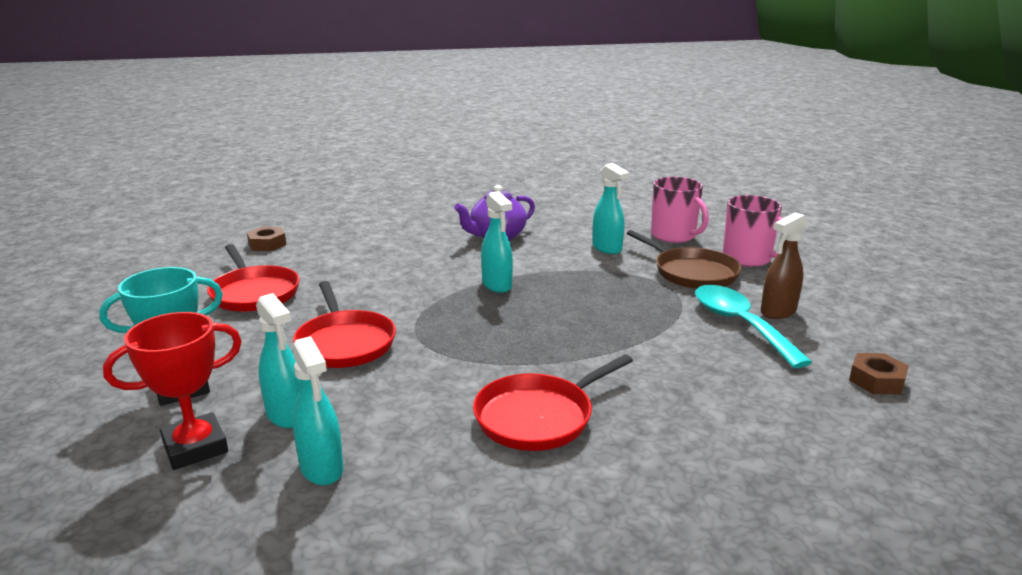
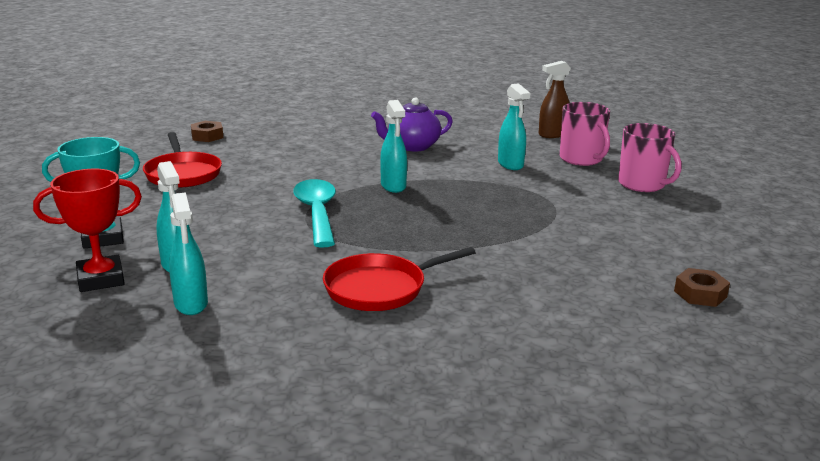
camera: 10 degrees right, 0 degrees up
red pan [293,281,396,368] -> none
brown pan [627,230,741,289] -> none
turquoise spoon [695,285,812,368] -> turquoise spoon moved to [293,179,336,248]
brown spray bottle [760,212,808,319] -> brown spray bottle moved to [539,61,571,138]

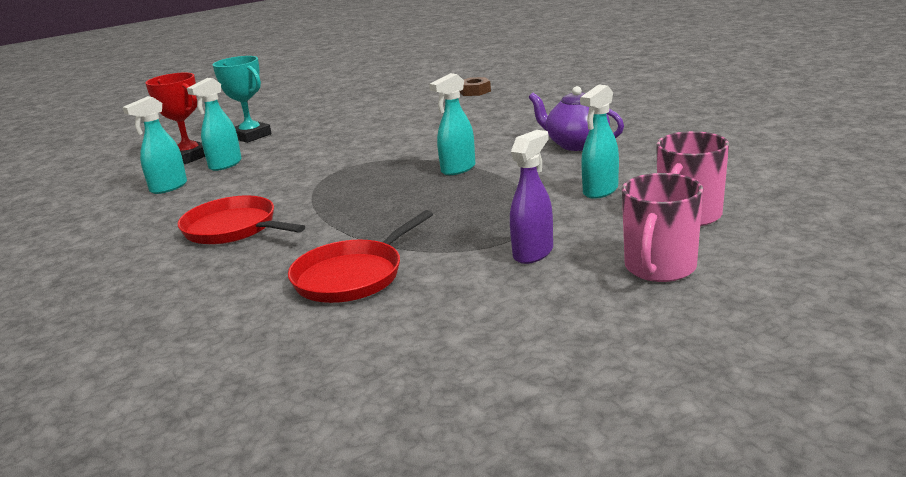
camera: 65 degrees right, 0 degrees up
red pan [143,132,222,188] -> red pan moved to [288,210,433,303]
turquoise spoon [293,179,336,248] -> none
brown spray bottle [539,61,571,138] -> none
brown nut [674,268,730,307] -> none
none -> purple spray bottle [510,130,553,264]

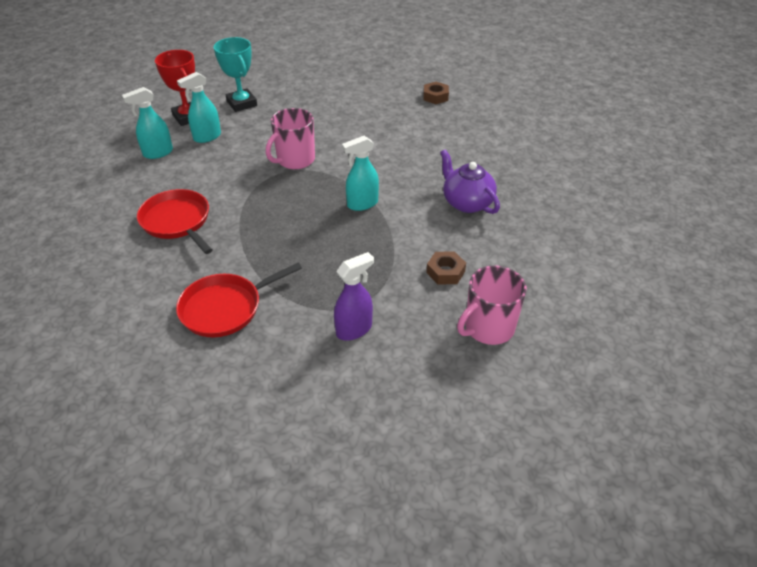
camera: 15 degrees right, 20 degrees up
turquoise spray bottle [580,85,619,199] -> brown nut [426,251,466,285]
pink mug [622,173,703,282] -> pink mug moved to [266,108,315,169]

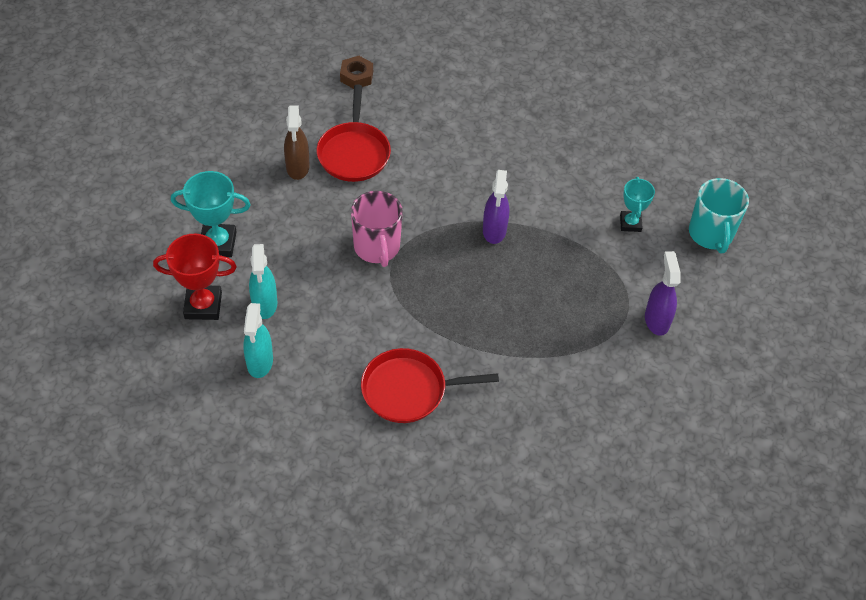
camera: 60 degrees left, 10 degrees up
red pan [176,263,302,337] -> red pan moved to [317,85,391,182]
turquoise spray bottle [342,136,379,211] -> purple spray bottle [483,170,509,244]
brown nut [426,251,466,285] -> turquoise trophy [620,177,655,232]
purple teapot [440,149,500,214] -> none
pink mug [457,266,526,345] -> turquoise mug [689,178,749,253]
none -> brown spray bottle [284,106,310,180]

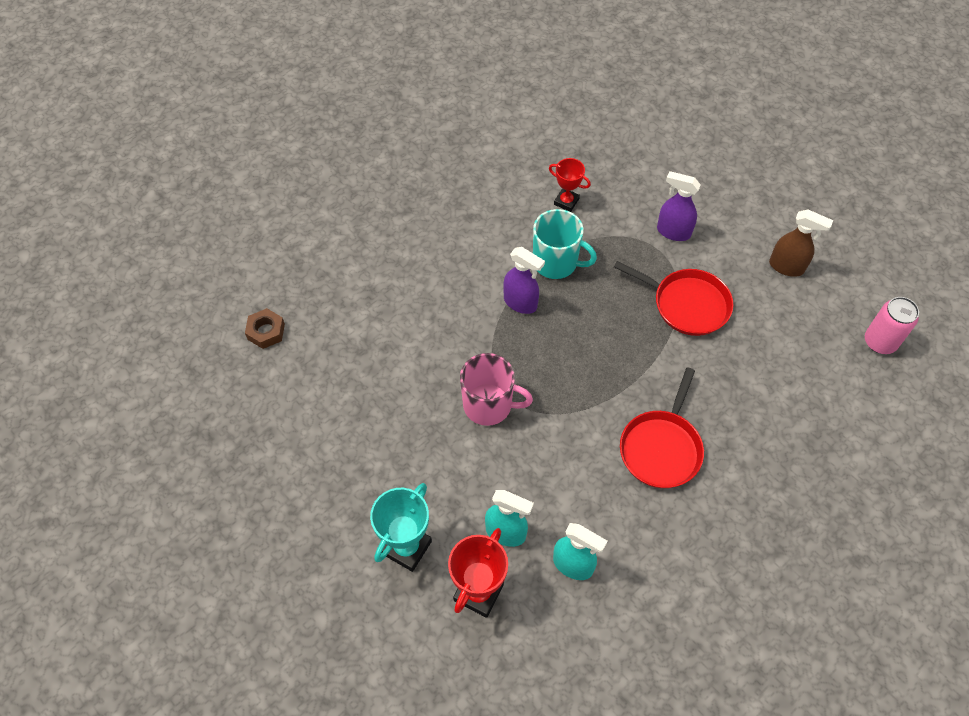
camera: 60 degrees left, 5 degrees up
brown spray bottle [284,106,310,180] -> brown spray bottle moved to [769,210,833,277]
red pan [317,85,391,182] -> red pan moved to [614,261,733,336]
turquoise trophy [620,177,655,232] -> red trophy [549,158,591,212]
turquoise mug [689,178,749,253] -> turquoise mug moved to [533,209,597,279]
none -> pink can [865,297,919,354]

